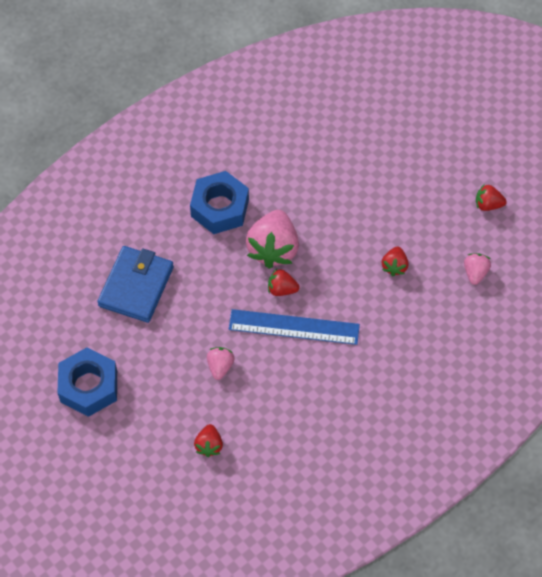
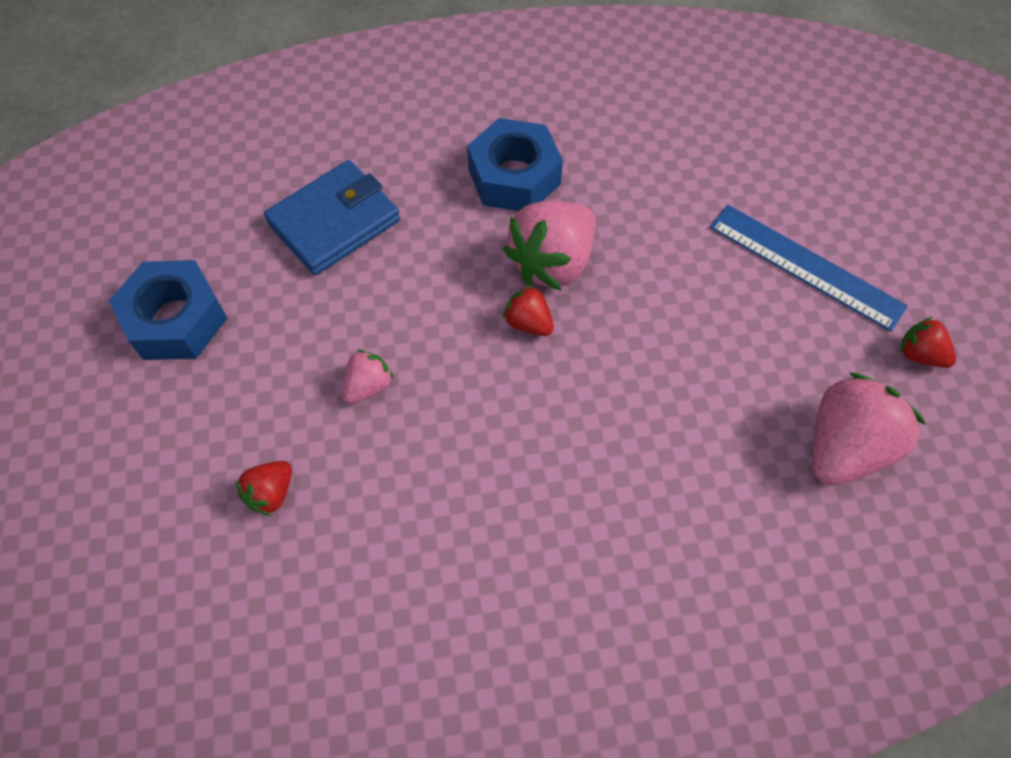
camera: 30 degrees right, 0 degrees up
blue ruler [229,309,360,345] -> blue ruler moved to [710,205,908,332]
red strawberry [382,246,408,276] -> none
pink strawberry [464,253,491,285] -> pink strawberry [812,372,926,486], size x1.97

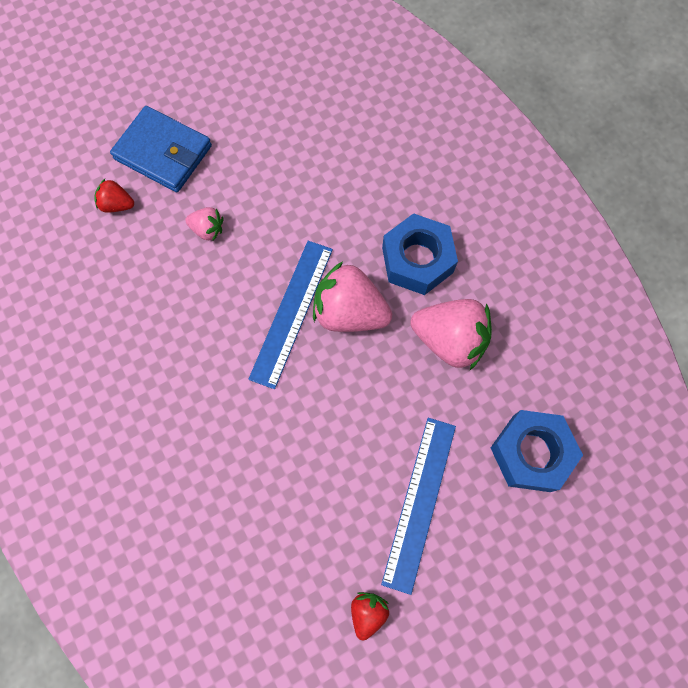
camera: 70 degrees right, 10 degrees up
blue nut [109,260,228,360] -> blue nut moved to [491,410,583,492]
blue wallet [264,160,400,275] -> blue wallet moved to [110,106,212,192]
red strawberry [503,285,554,336] -> blue ruler [249,241,333,389]
pink strawberry [812,372,926,486] -> pink strawberry moved to [410,299,492,370]

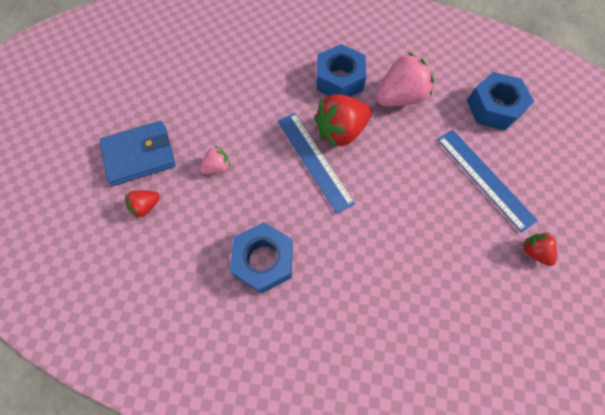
camera: 50 degrees left, 5 degrees down
pink strawberry [313,261,392,332] -> red strawberry [314,94,372,148]
none -> blue nut [230,222,293,294]

